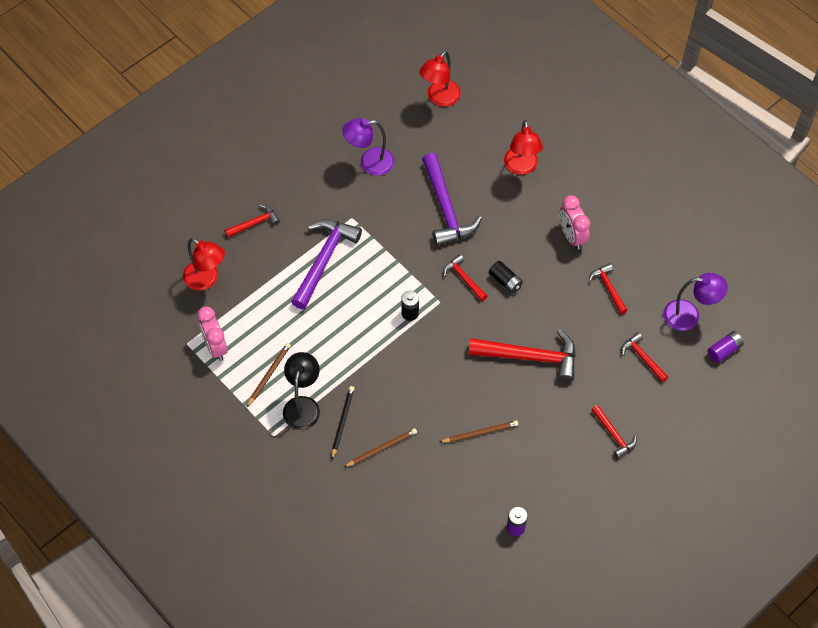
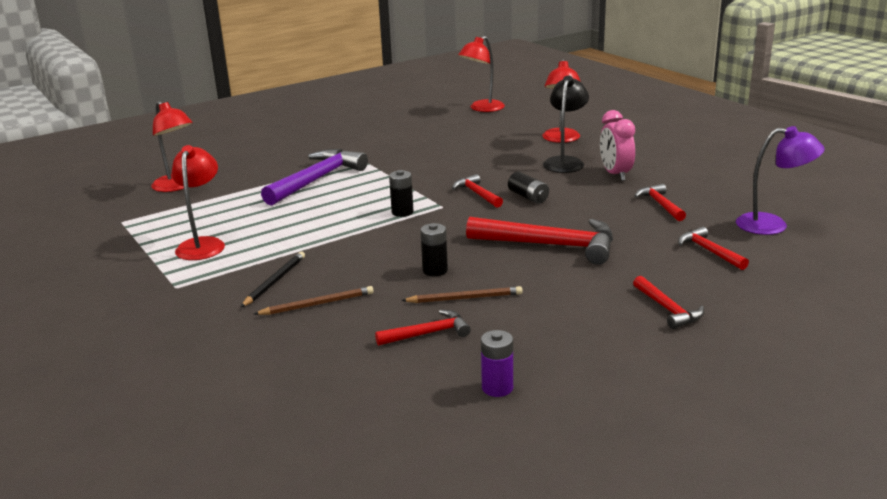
camera: 10 degrees right, 35 degrees down
pink clock [197,307,228,361] -> none
red hammer [225,204,280,238] -> red hammer moved to [375,310,471,346]
brown pencil [247,343,291,407] -> red lamp [172,145,225,260]
black lamp [283,352,320,430] -> black lamp moved to [543,76,589,173]
purple lamp [342,118,395,176] -> none
purple hammer [422,153,482,246] -> none
purple battery [707,331,744,363] -> none
none -> black battery [420,223,448,276]

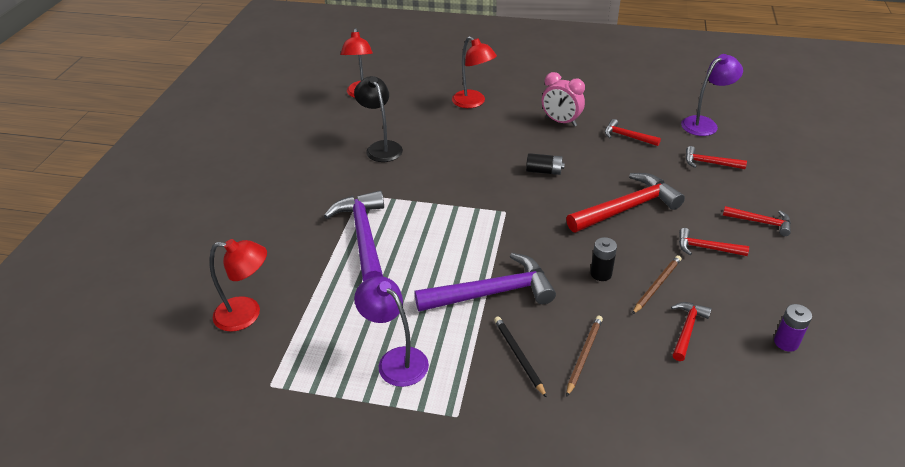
camera: 45 degrees left, 15 degrees up
red lamp [172,145,225,260] -> purple lamp [354,276,429,387]
black battery [389,170,414,217] -> none
red hammer [452,174,503,208] -> red hammer moved to [679,228,749,256]
black lamp [543,76,589,173] -> black lamp moved to [354,76,403,162]
none -> purple hammer [414,253,556,312]

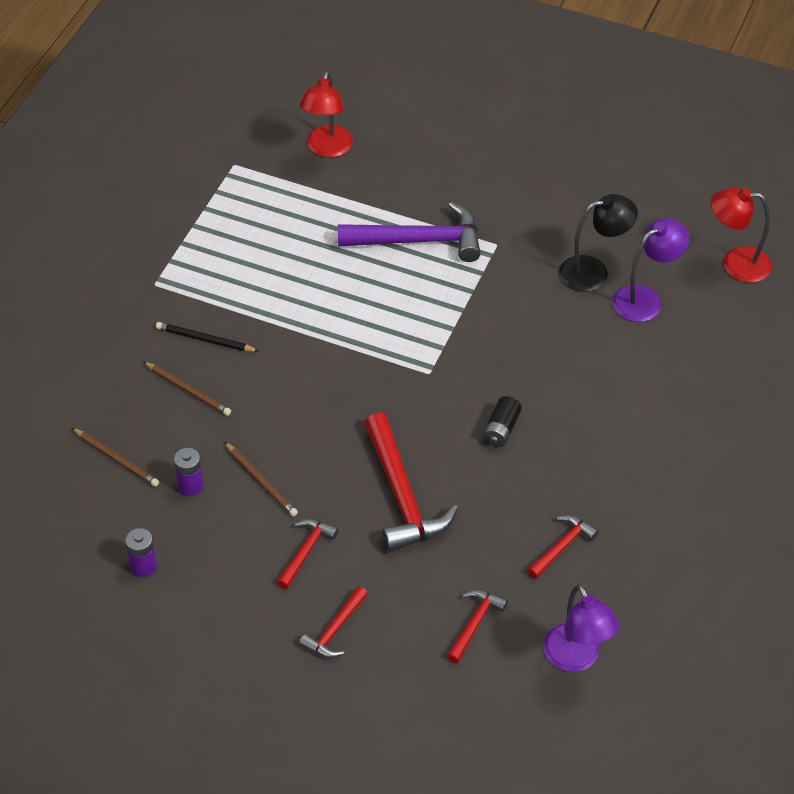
camera: 100 degrees right, 10 degrees up
purple lamp [354,276,429,387] -> purple lamp moved to [612,218,690,322]
purple hammer [414,253,556,312] -> none
red lamp [452,36,497,108] -> none
black pencil [494,316,547,398] -> black pencil turned 150 degrees counterclockwise [156,322,258,352]
pink clock [542,72,585,126] -> none
black battery [590,237,617,281] -> none
red hammer [671,302,712,361] -> purple battery [174,448,204,496]
none -> brown pencil [72,428,159,487]

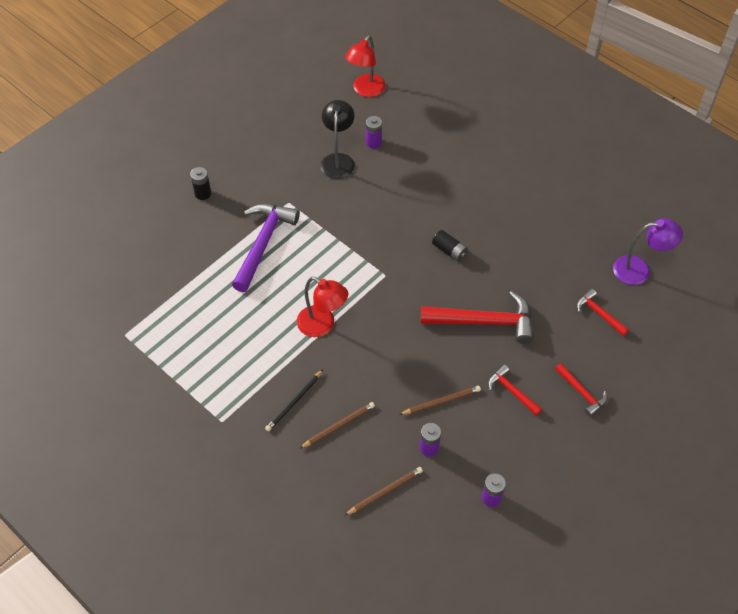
camera: 70 degrees left, 5 degrees up
red lamp [300,71,353,158] -> red lamp moved to [297,277,348,337]
red hammer [527,515,599,579] -> none
purple lamp [612,218,690,322] -> purple battery [366,116,382,149]
none -> black battery [190,167,211,200]

